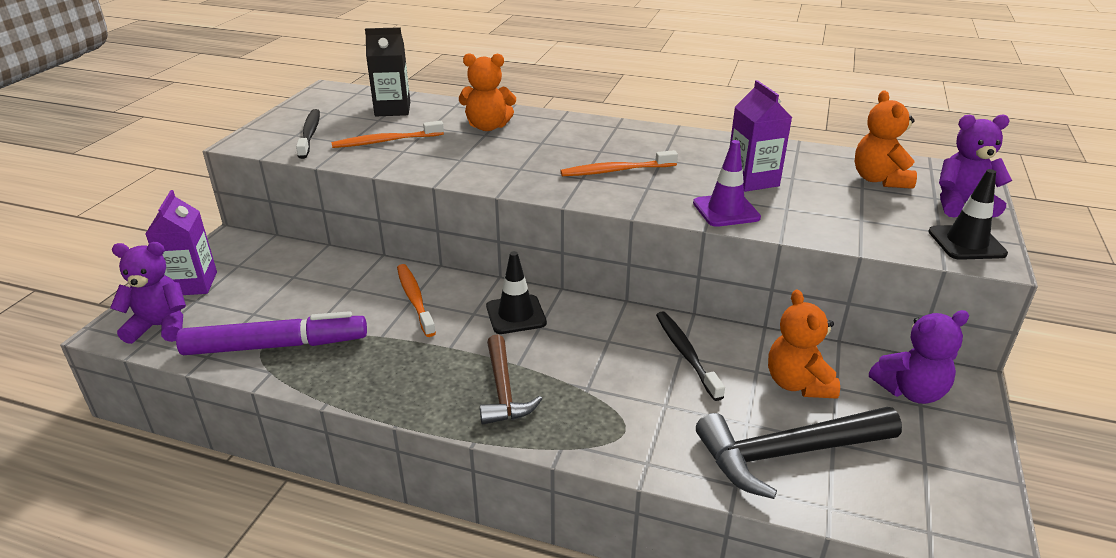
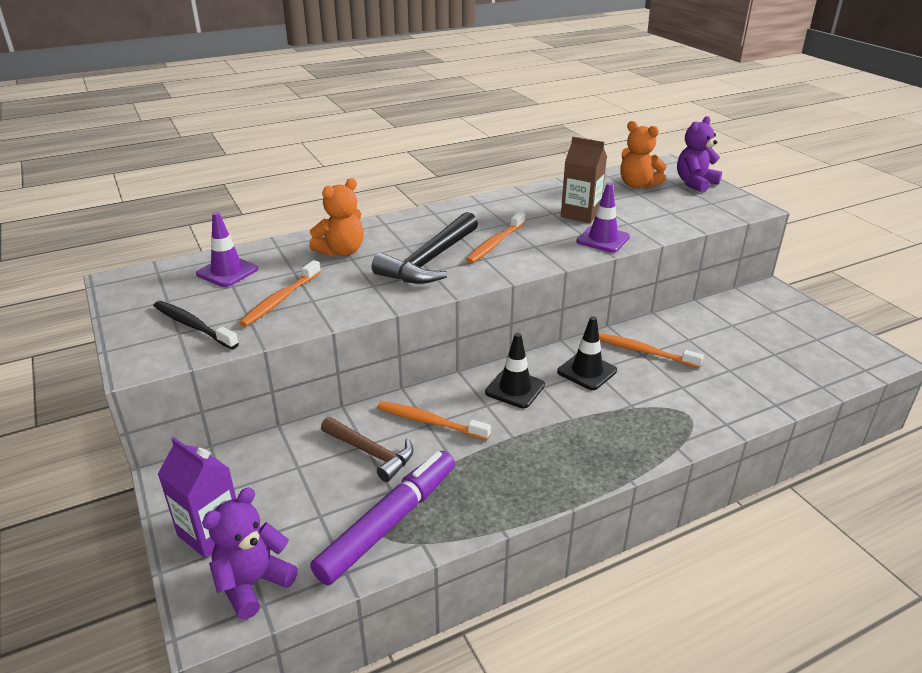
camera: 45 degrees left, 0 degrees up
black carton [365,27,410,116] -> purple traffic cone [196,212,258,287]
brown hammer [480,334,542,424] -> brown hammer moved to [321,417,414,482]
black toothbrush [656,311,725,401] -> orange toothbrush [599,333,704,368]
black hammer [696,407,902,499] -> black hammer moved to [372,212,478,284]
purple carton [730,80,792,192] -> brown carton [561,137,607,223]
orange teddy bear [768,290,840,399] -> none
purple teddy bear [869,310,969,404] -> none
black traffic cone [928,169,1008,260] -> black traffic cone moved to [557,316,617,390]

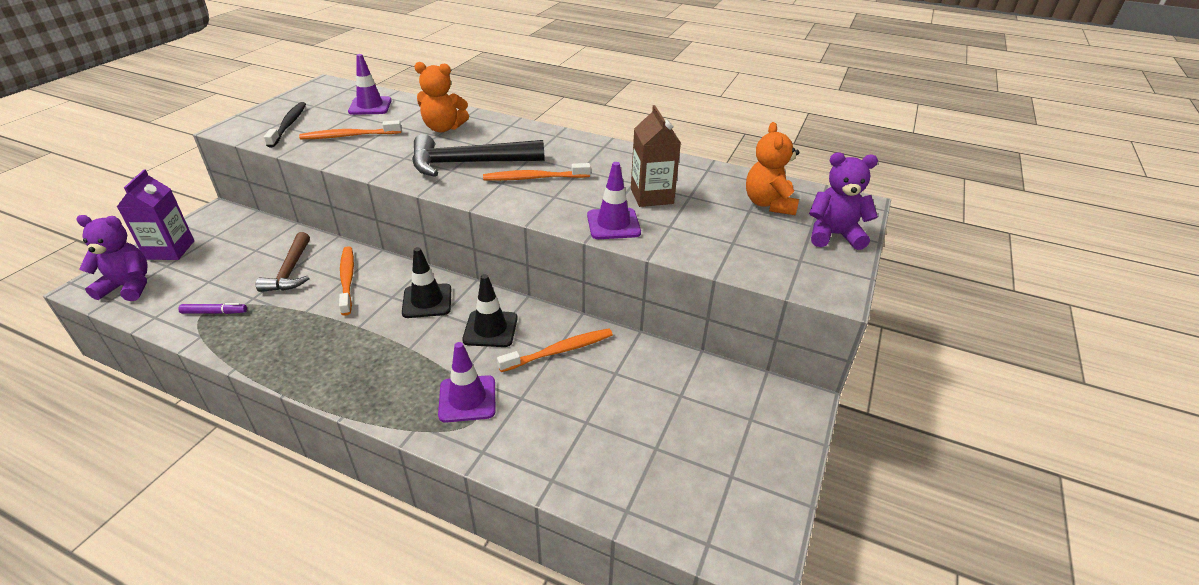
camera: 50 degrees right, 5 degrees up
purple marker [310,451,455,585] -> purple marker [178,303,247,314], size x0.41
orange toothbrush [599,333,704,368] -> orange toothbrush turned 75 degrees clockwise [497,328,613,372]
none -> purple traffic cone [438,342,495,423]

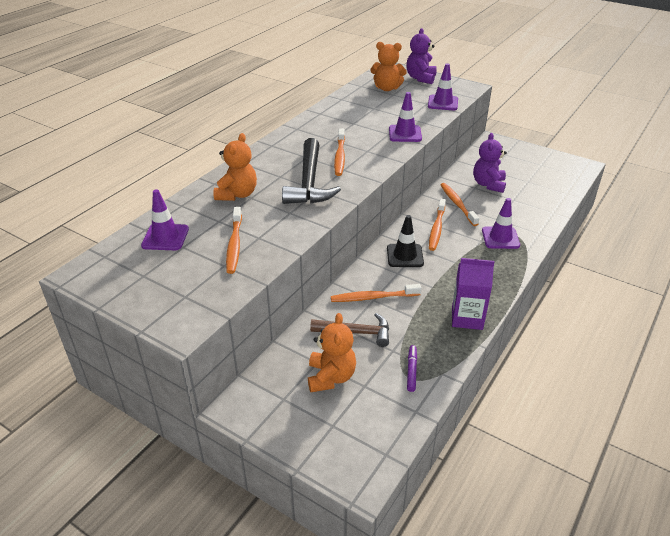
camera: 80 degrees left, 0 degrees up
purple teddy bear [76,215,147,301] -> purple teddy bear moved to [473,133,507,193]
purple carton [117,170,194,260] -> purple carton moved to [452,258,495,330]
black toothbrush [264,102,306,148] -> none
black traffic cone [462,274,518,347] -> orange toothbrush [429,199,446,251]
brown carton [631,105,681,207] -> none
none -> orange teddy bear [308,313,356,392]
none -> purple traffic cone [428,63,458,110]

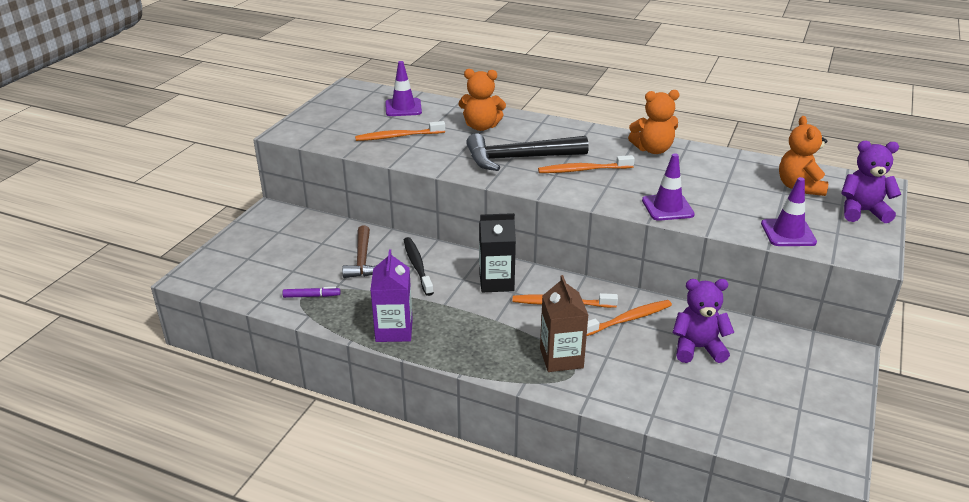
camera: 80 degrees right, 5 degrees down
orange teddy bear [308,313,356,392] -> orange teddy bear moved to [628,90,680,154]
orange toothbrush [331,284,421,302] -> black toothbrush [404,237,434,296]
black traffic cone [387,215,424,267] -> black carton [479,213,516,293]
purple traffic cone [482,198,520,249] -> brown carton [540,275,588,372]

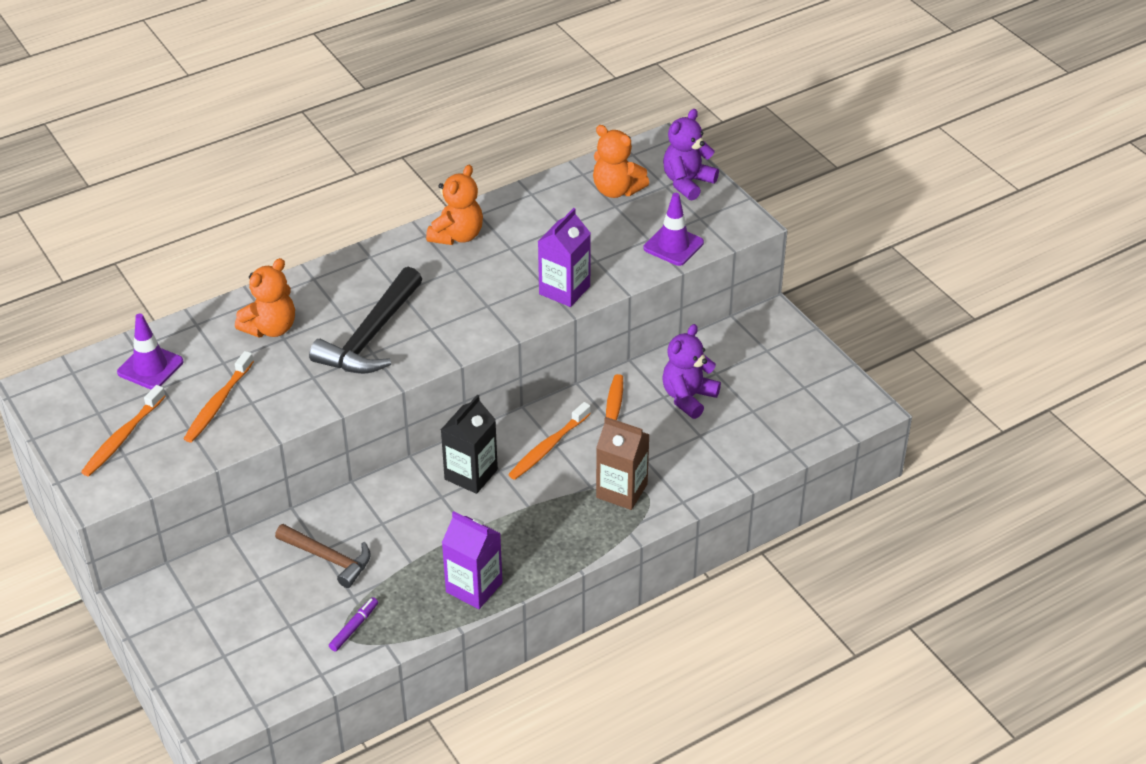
camera: 55 degrees left, 10 degrees up
black toothbrush [404,237,434,296] -> none
orange toothbrush [538,155,635,173] -> orange toothbrush moved to [81,385,165,476]
purple traffic cone [642,153,695,221] -> purple carton [538,208,591,307]

